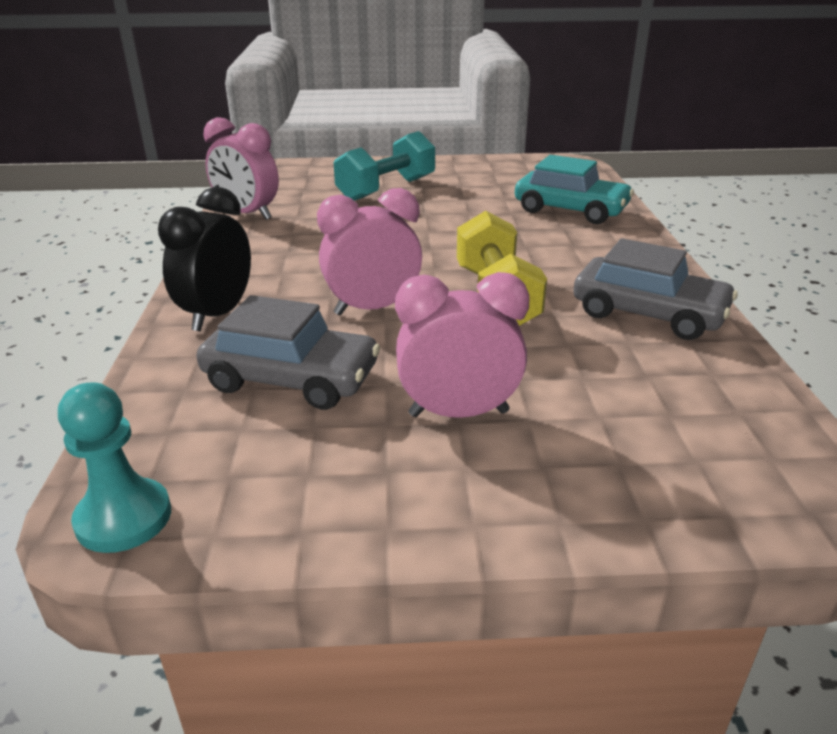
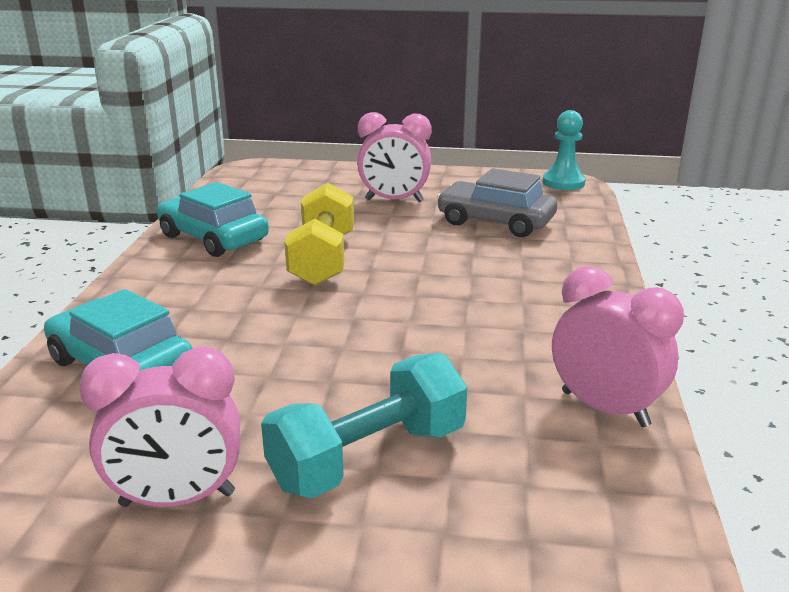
camera: 170 degrees left, 5 degrees down
black clock [158,187,251,332] -> none
pink clock [317,188,422,315] -> pink clock moved to [79,346,240,507]
grey car [573,238,738,340] -> turquoise car [157,182,269,257]

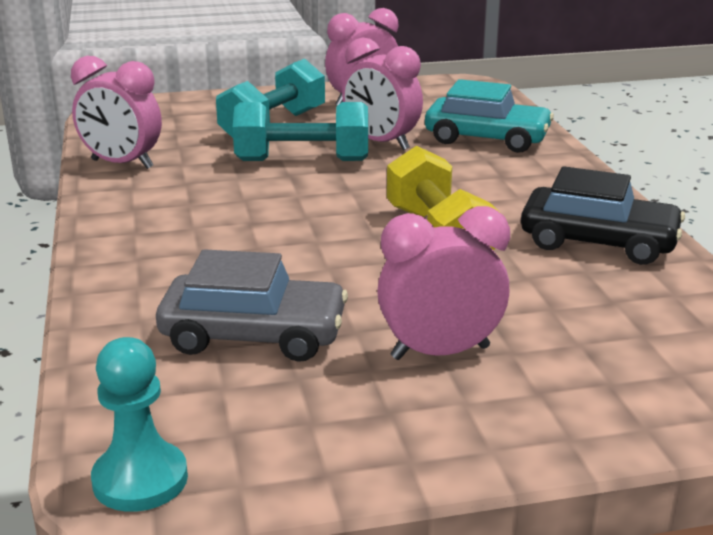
camera: 160 degrees right, 0 degrees up
turquoise car [157,182,269,257] -> black car [521,166,685,265]
none -> turquoise dumbbell [233,102,368,161]
none -> pink clock [342,37,423,150]

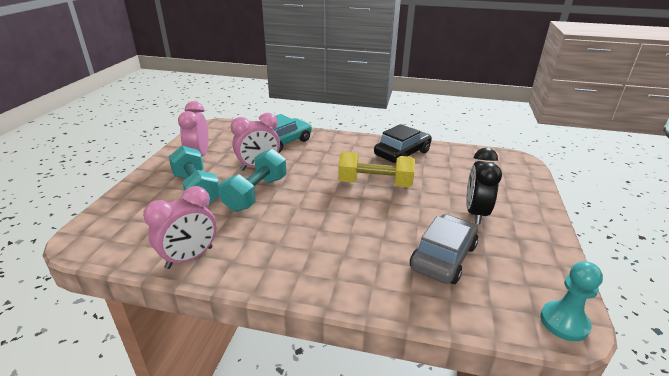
camera: 65 degrees left, 5 degrees up
pink clock [377,206,510,360] -> black clock [466,148,502,224]

